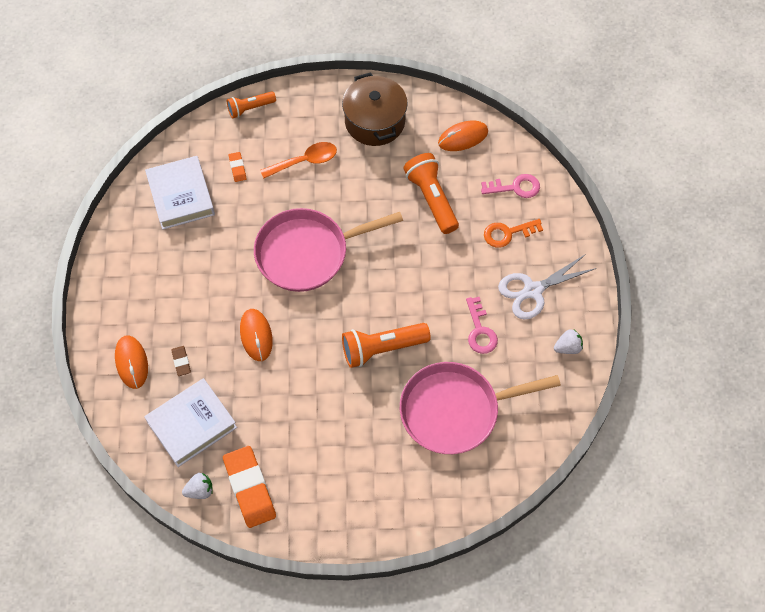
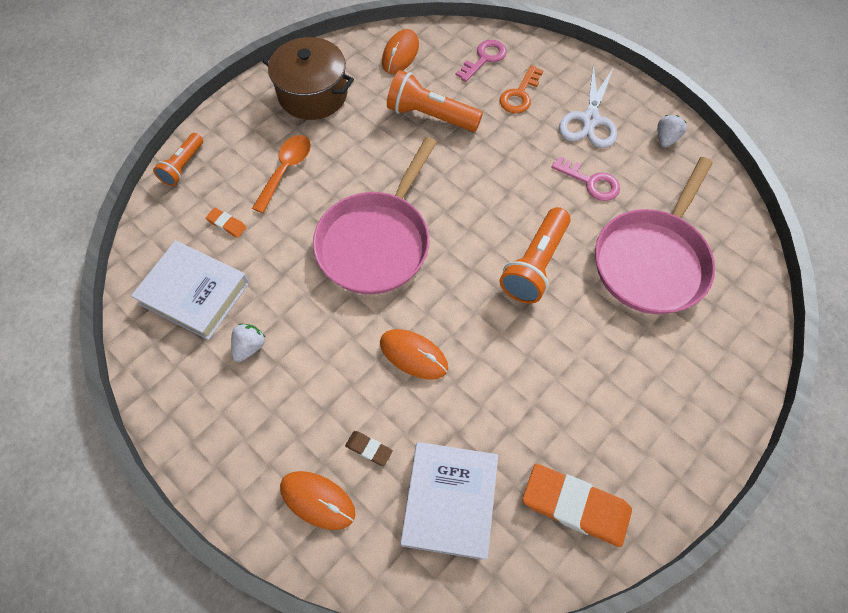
camera: 45 degrees left, 0 degrees up
white strawberry [182,473,213,499] -> white strawberry moved to [231,324,265,362]

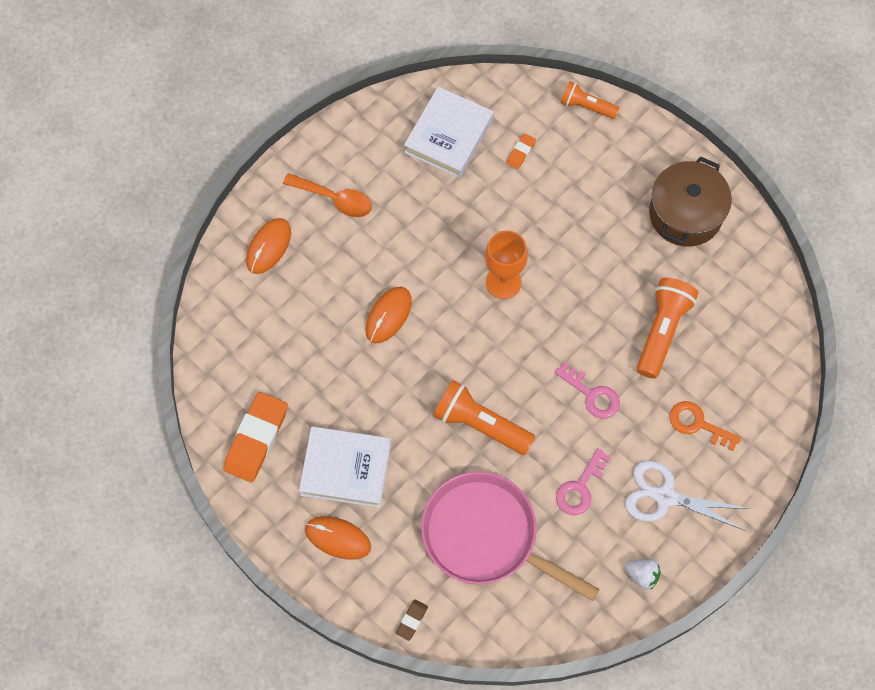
camera: 90 degrees right, 5 degrees up
white strawberry [231,324,265,362] -> none
orange spoon [252,135,311,213] -> orange spoon moved to [283,173,372,217]
pink pan [313,137,437,294] -> orange goblet [485,230,528,299]
brown eraser [345,431,393,466] -> brown eraser moved to [396,600,428,641]
orange mouse [382,29,419,74] -> orange mouse moved to [305,516,371,560]
white book [400,442,498,560] -> white book moved to [299,426,391,508]
pink key [456,40,507,82] -> pink key moved to [555,362,620,419]

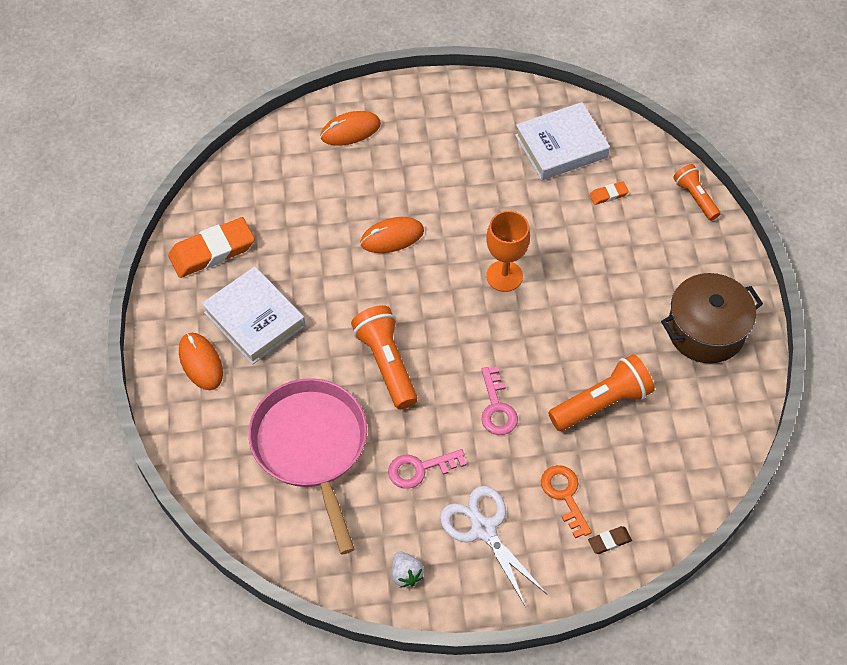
camera: 40 degrees right, 10 degrees down
orange spoon [283,173,372,217] -> none
brown eraser [396,600,428,641] -> brown eraser moved to [588,526,632,554]

